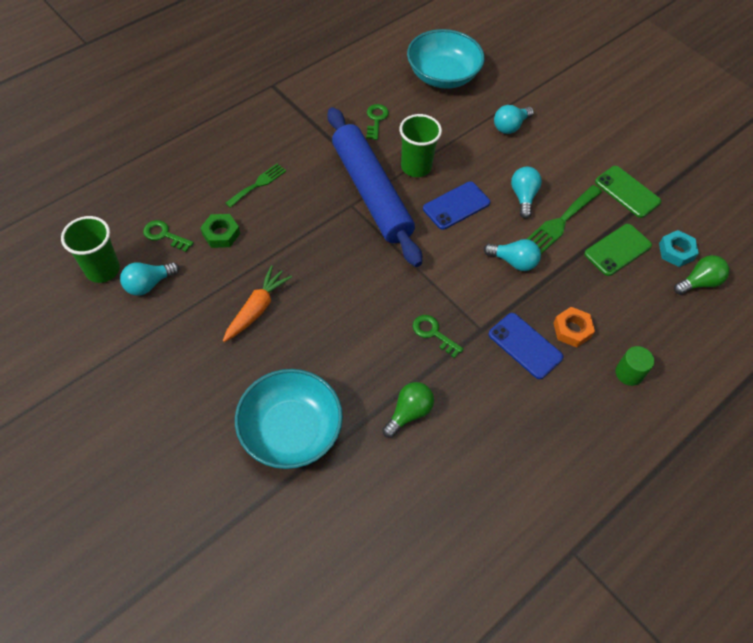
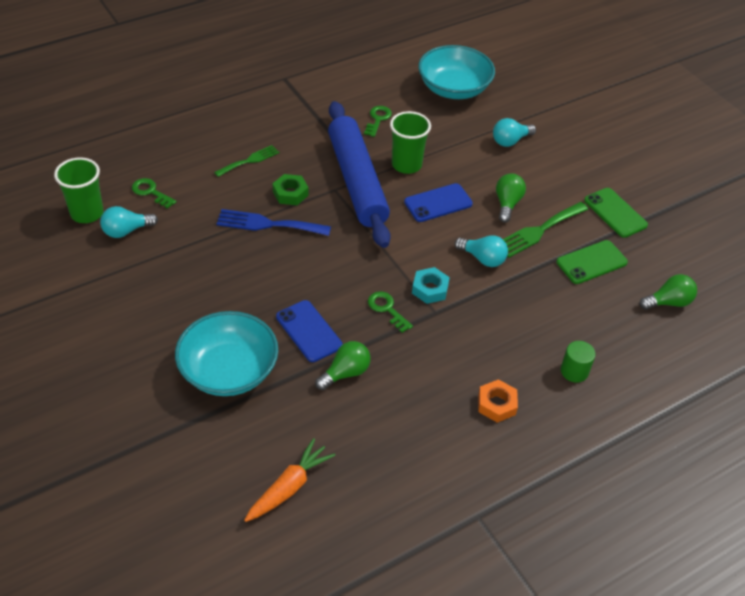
camera: 10 degrees right, 10 degrees down
green nut [200,214,240,248] -> green nut moved to [272,174,309,205]
orange carrot [223,265,292,342] -> orange carrot moved to [244,438,335,522]
blue phone [488,313,563,379] -> blue phone moved to [276,300,343,362]
turquoise light bulb [511,167,542,219] -> green light bulb [496,173,526,223]
orange nut [553,307,595,347] -> orange nut moved to [478,379,518,423]
turquoise nut [659,230,699,267] -> turquoise nut moved to [412,267,450,304]
none -> blue fork [216,209,331,236]

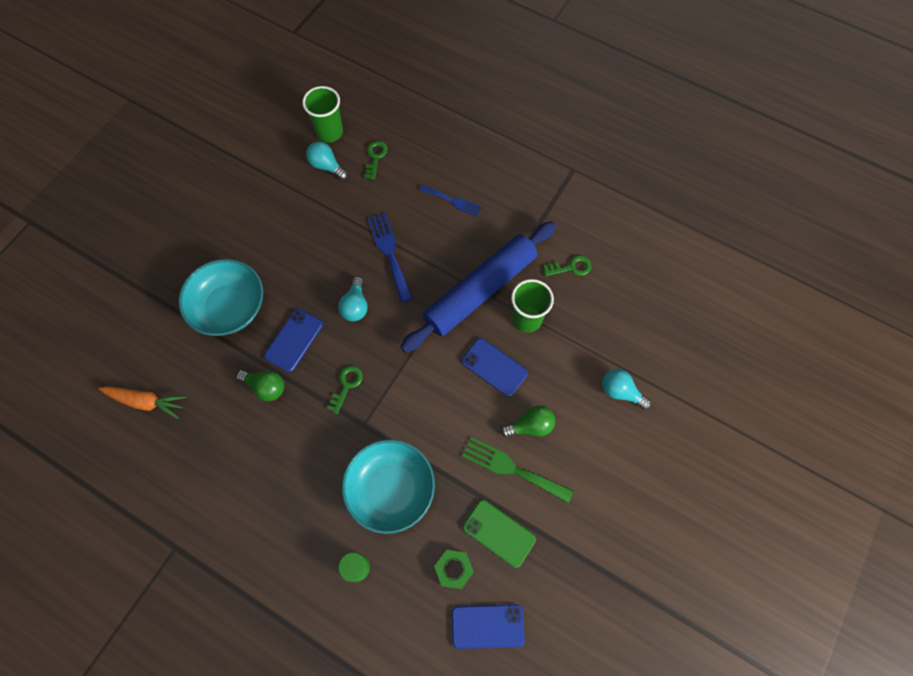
camera: 65 degrees right, 20 degrees up
green fork [214,145,279,177] -> blue fork [420,185,482,217]
green nut [272,174,309,205] -> green nut moved to [434,550,474,589]
turquoise nut [412,267,450,304] -> none
turquoise bowl [418,45,495,99] -> turquoise bowl moved to [342,439,435,534]
turquoise light bulb [454,235,508,267] -> turquoise light bulb moved to [338,277,368,321]
orange nut [478,379,518,423] -> none
green phone [584,188,648,238] -> none
green light bulb [639,274,697,310] -> blue phone [452,604,525,649]

